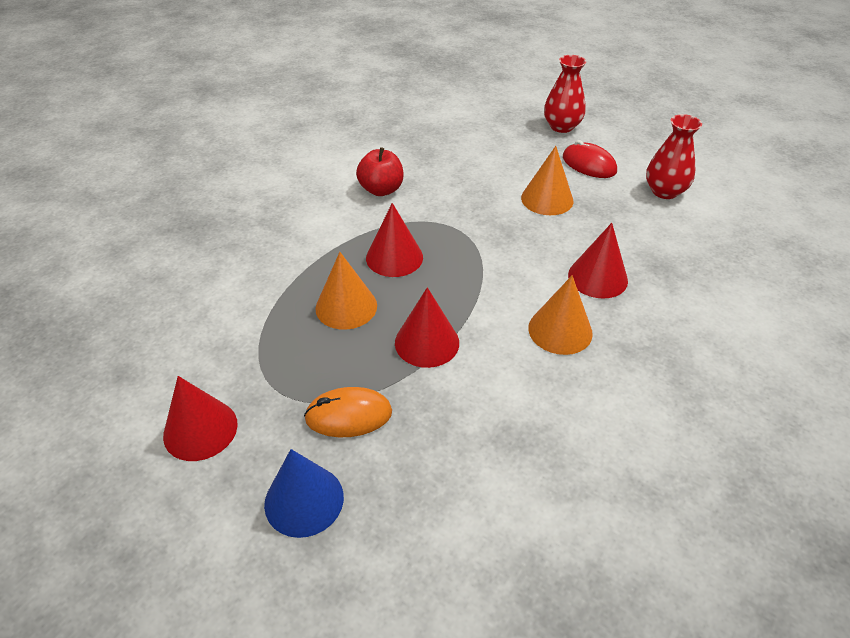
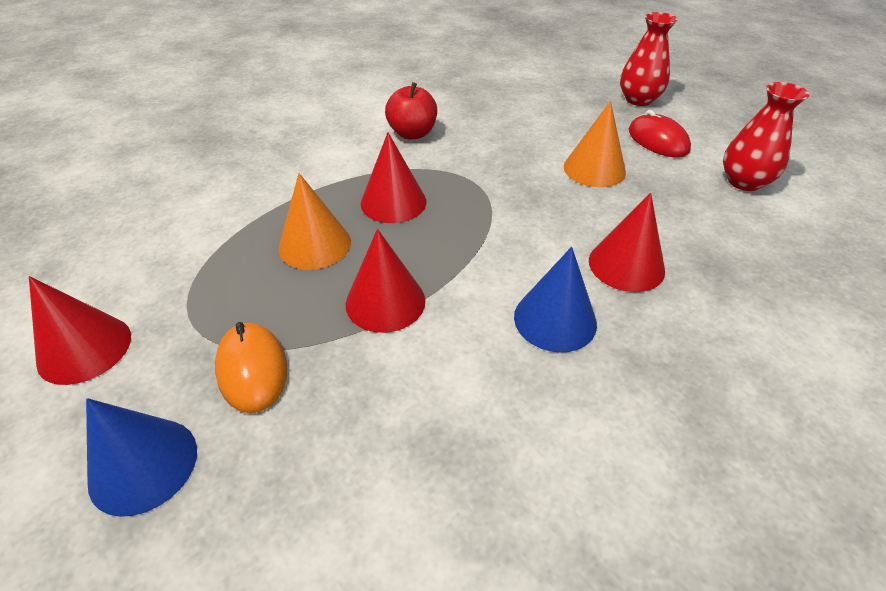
camera: 15 degrees right, 0 degrees up
orange mouse [304,387,392,437] -> orange mouse turned 60 degrees clockwise [215,322,287,413]
orange cone [528,276,593,355] -> blue cone [514,247,597,353]

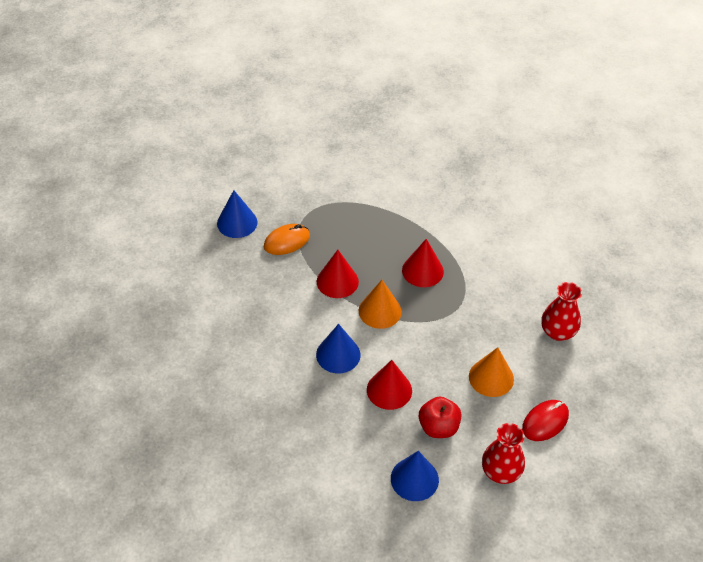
camera: 80 degrees right, 5 degrees up
red cone [29,276,131,385] -> none
orange cone [279,173,351,270] -> orange cone moved to [359,280,402,329]
red apple [385,82,437,139] -> red apple moved to [419,397,461,438]
red vase [620,12,678,106] -> red vase moved to [541,282,582,341]
none -> blue cone [391,451,439,501]

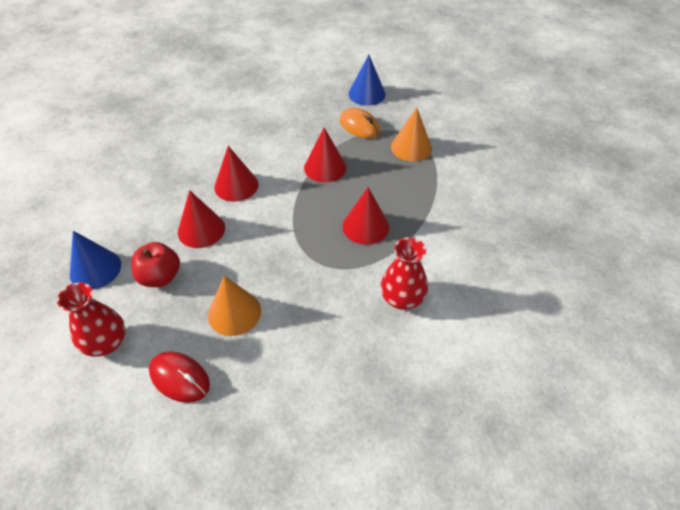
camera: 75 degrees right, 0 degrees up
blue cone [316,324,361,373] -> red cone [214,146,258,202]
orange cone [359,280,402,329] -> orange cone moved to [391,107,432,162]
red vase [541,282,582,341] -> red vase moved to [381,237,428,310]

